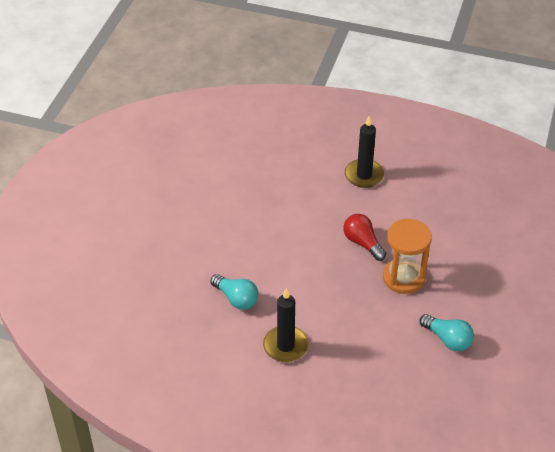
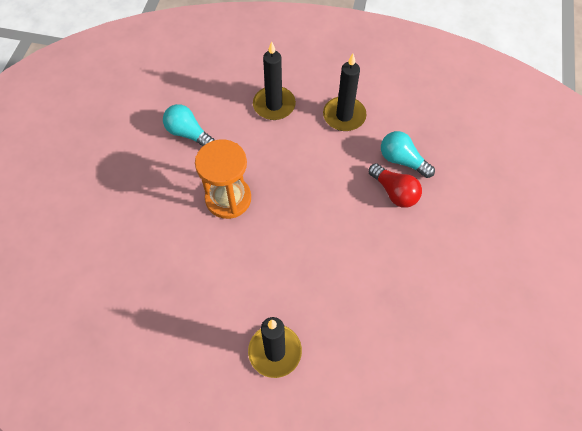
camera: 175 degrees right, 15 degrees up
red light bulb [343,214,386,261] -> red light bulb moved to [369,163,422,208]
none -> black candle [253,41,296,120]

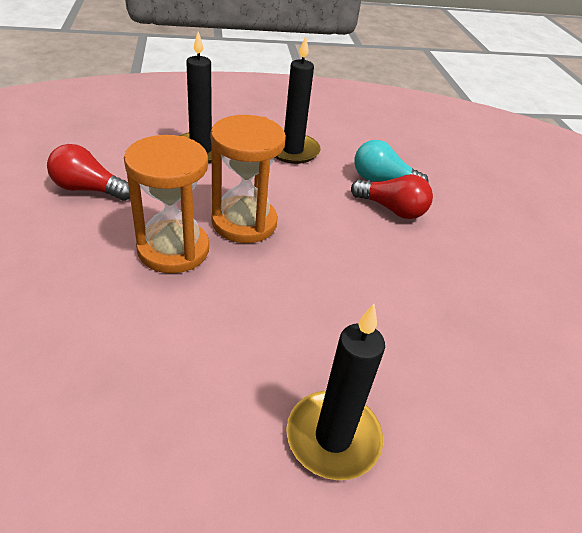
camera: 25 degrees left, 20 degrees down
turquoise light bulb [163,104,215,147] -> red light bulb [47,144,130,201]
none -> orange hourglass [211,115,286,243]

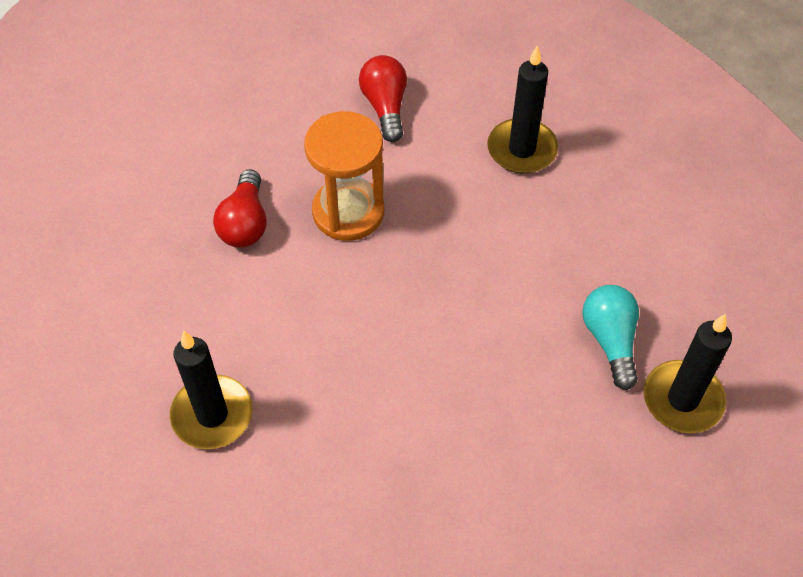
camera: 70 degrees right, 15 degrees up
orange hourglass [211,115,286,243] -> none
black candle [275,36,321,164] -> black candle moved to [644,314,732,433]
red light bulb [351,174,433,219] -> red light bulb moved to [213,169,267,248]

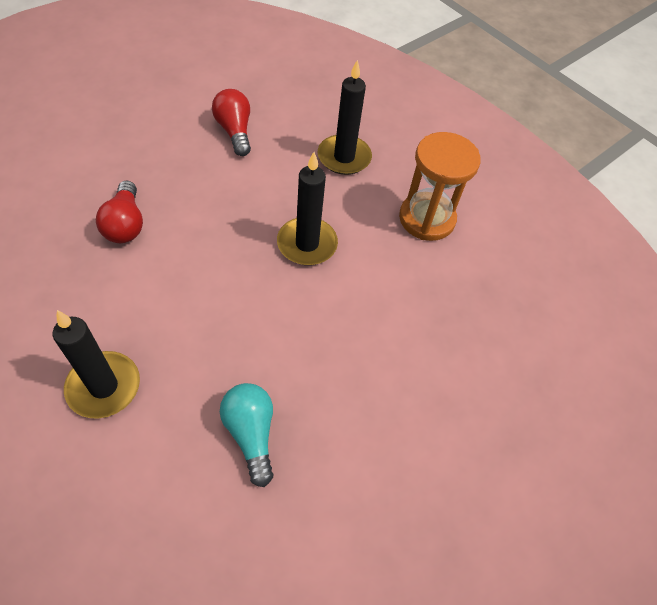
camera: 15 degrees left, 0 degrees up
orange hourglass [304,111,384,241] -> orange hourglass moved to [399,132,481,241]
turquoise light bulb [582,285,639,390] -> turquoise light bulb moved to [220,383,274,487]
black candle [644,314,732,433] -> black candle moved to [277,152,338,265]

